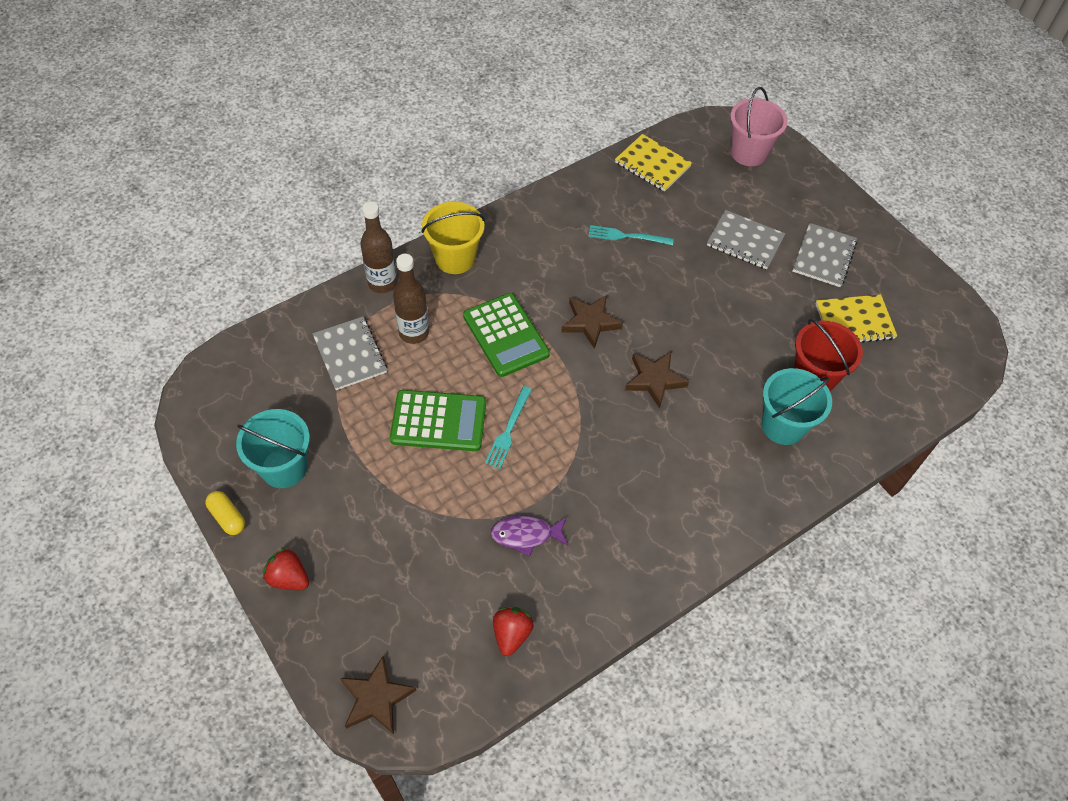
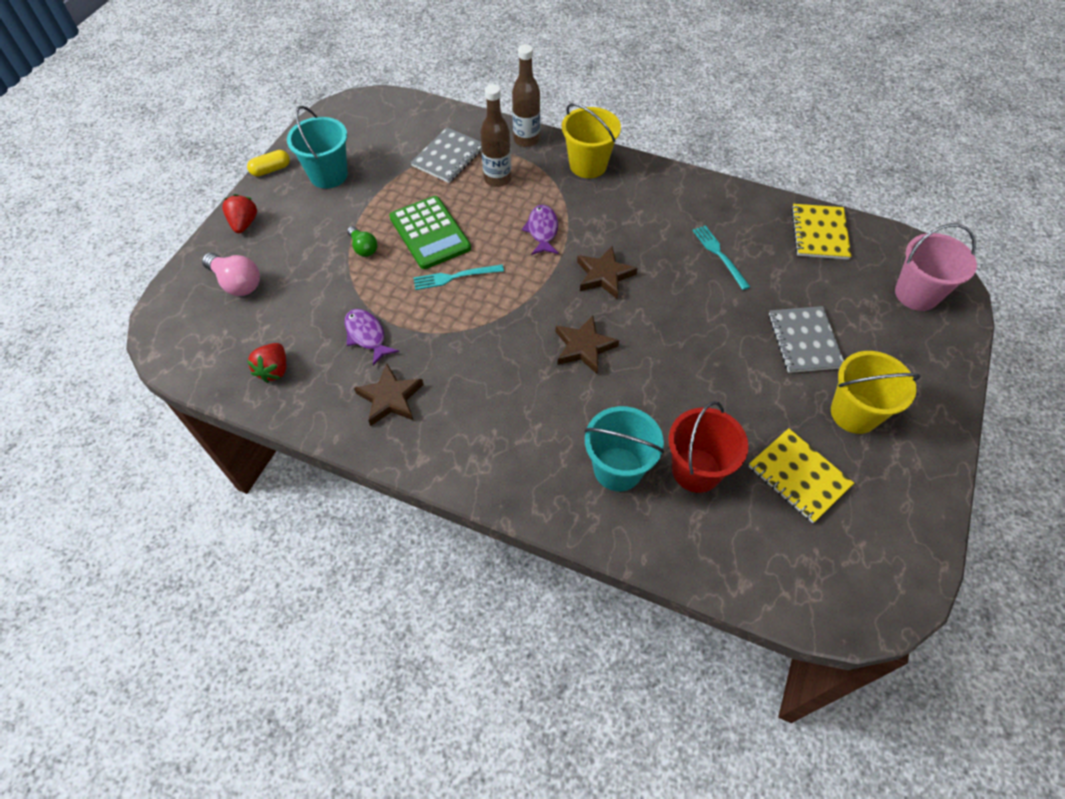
camera: 60 degrees right, 0 degrees up
yellow capsule [205,491,245,535] -> yellow capsule turned 45 degrees clockwise [247,150,290,177]
brown star [340,656,417,734] -> brown star moved to [354,364,424,426]
green calculator [463,293,550,377] -> purple fish [522,205,559,255]
red strawberry [493,607,534,656] -> red strawberry turned 120 degrees clockwise [247,343,286,383]
grey notebook [792,223,857,287] -> yellow bucket [831,351,921,434]
none -> pink light bulb [202,253,260,296]
none -> green light bulb [347,226,377,257]

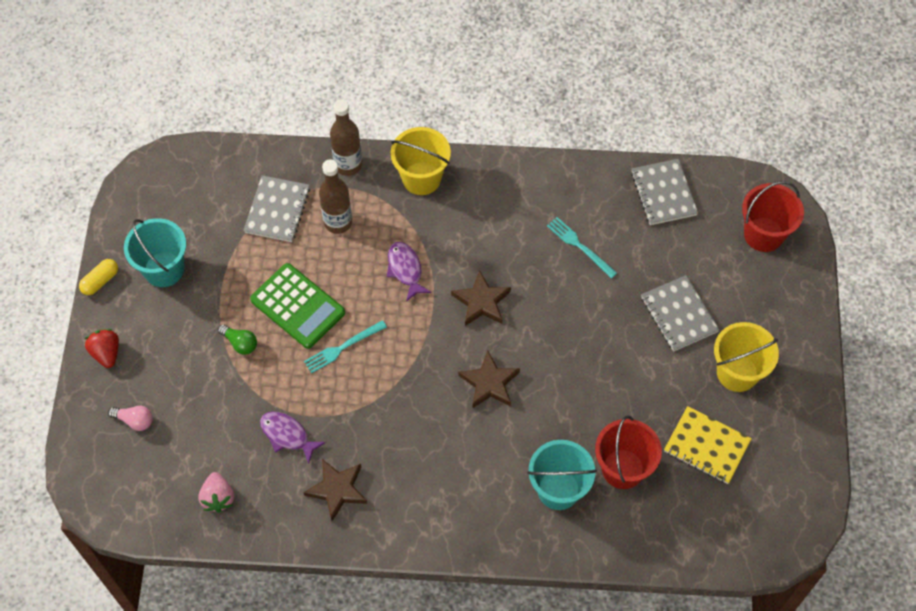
camera: 20 degrees left, 5 degrees up
pink light bulb [202,253,260,296] -> pink light bulb [108,406,153,431], size x0.63
red strawberry [247,343,286,383] -> pink strawberry [198,472,234,513]
yellow notebook [791,204,851,260] -> grey notebook [631,159,698,225]
pink bucket [895,223,977,311] -> red bucket [742,181,804,252]

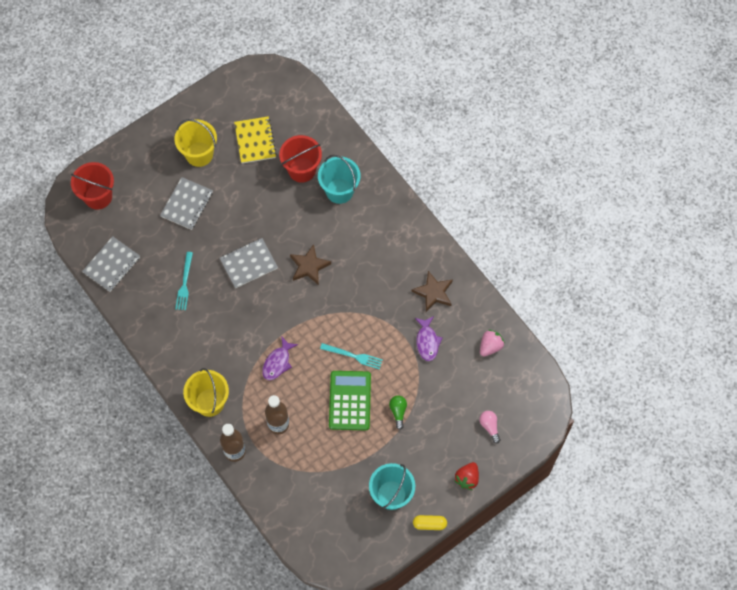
camera: 130 degrees left, 5 degrees up
grey notebook [243,175,310,242] -> grey notebook moved to [220,238,278,288]
brown star [451,270,511,326] -> none

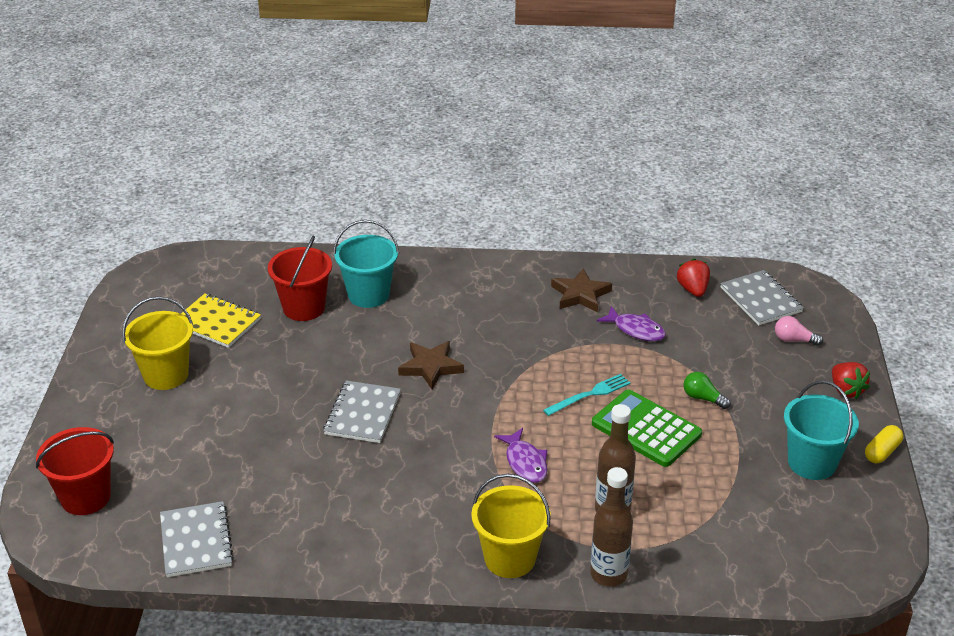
camera: 50 degrees left, 30 degrees down
grey notebook [160,177,213,230] -> grey notebook moved to [720,270,804,325]
turquoise fork [175,252,193,310] -> none
pink strawberry [480,330,505,357] -> red strawberry [677,258,710,297]

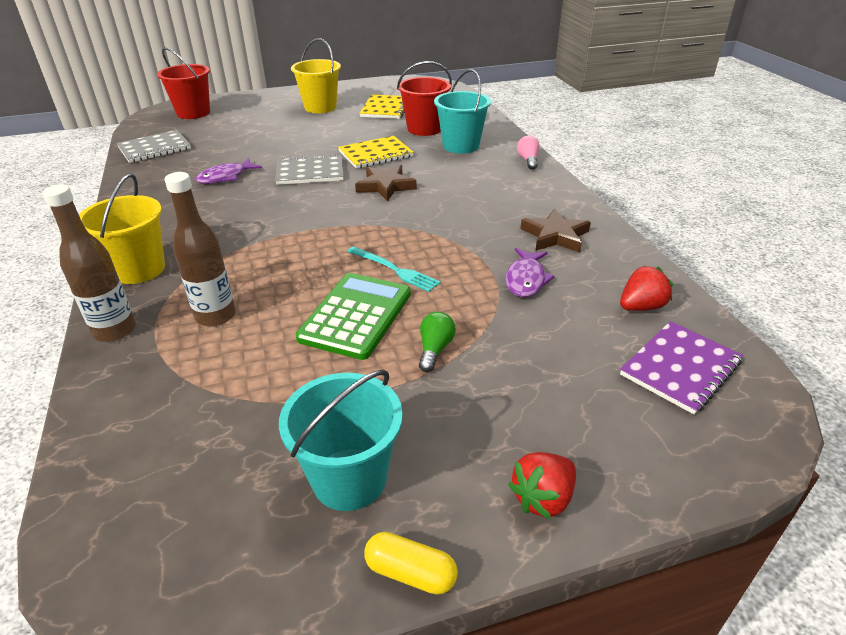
camera: 70 degrees right, 0 degrees up
purple fish [494,428,548,483] -> purple fish moved to [196,158,262,184]
grey notebook [720,270,804,325] -> purple notebook [620,321,743,415]
pink light bulb [775,316,823,346] -> pink light bulb moved to [517,136,540,170]
none -> yellow notebook [338,136,414,169]

